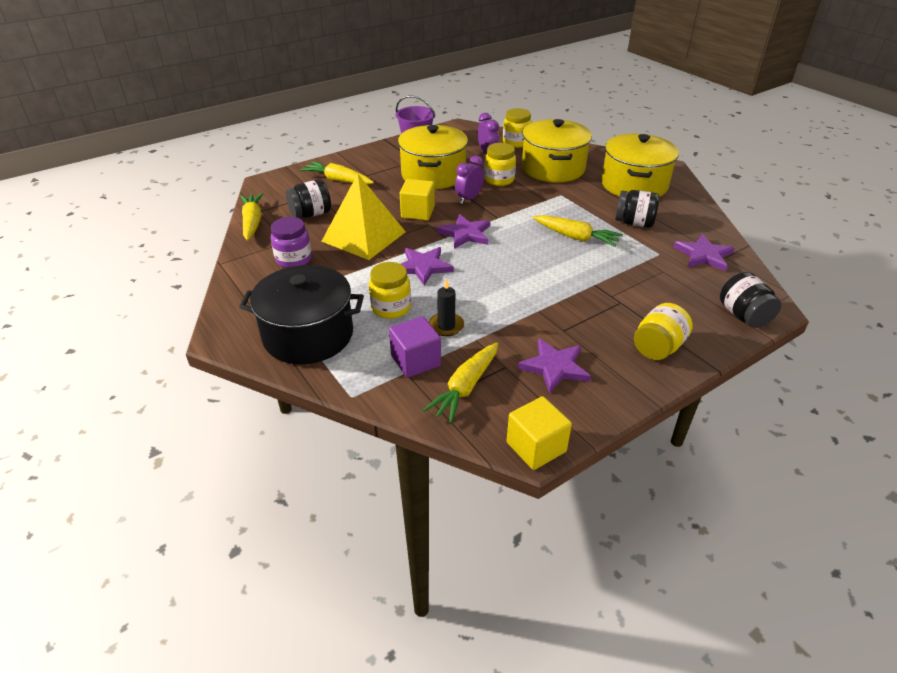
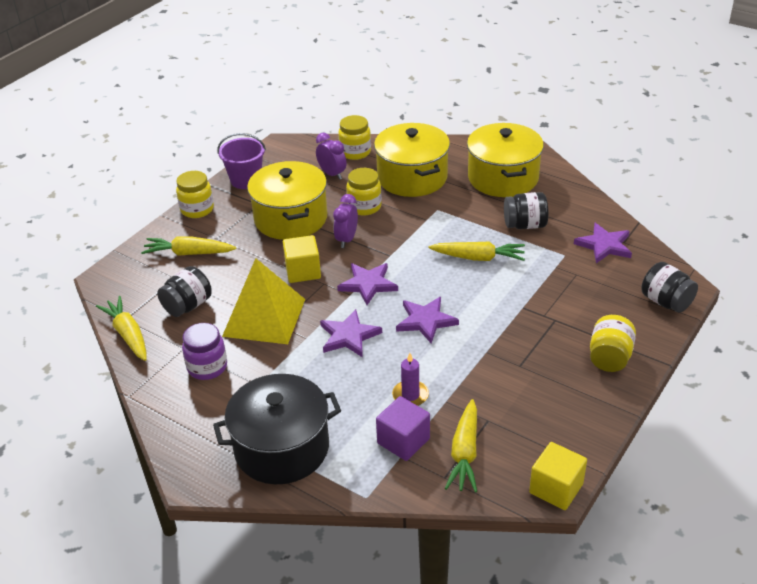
camera: 20 degrees left, 0 degrees up
yellow jar [369,262,411,319] -> yellow jar moved to [176,171,214,218]
black candle [429,278,464,336] -> purple candle [392,353,429,406]
purple star [517,338,591,393] -> purple star moved to [396,297,459,343]

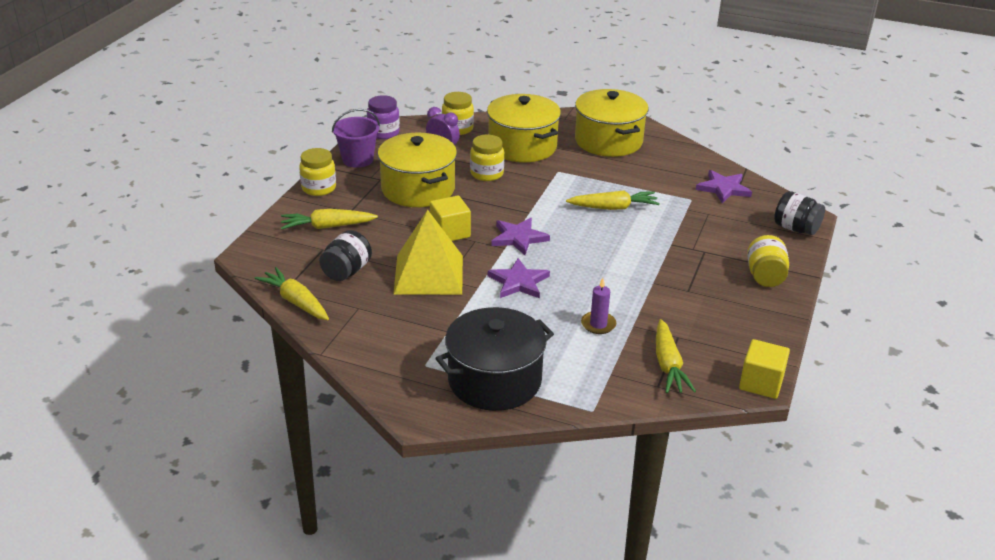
camera: 15 degrees left, 5 degrees down
purple jar [182,323,227,380] -> purple jar moved to [367,95,400,139]
purple clock [333,194,358,248] -> none
purple cube [376,396,430,461] -> none
purple star [396,297,459,343] -> none
black jar [504,192,548,229] -> none

